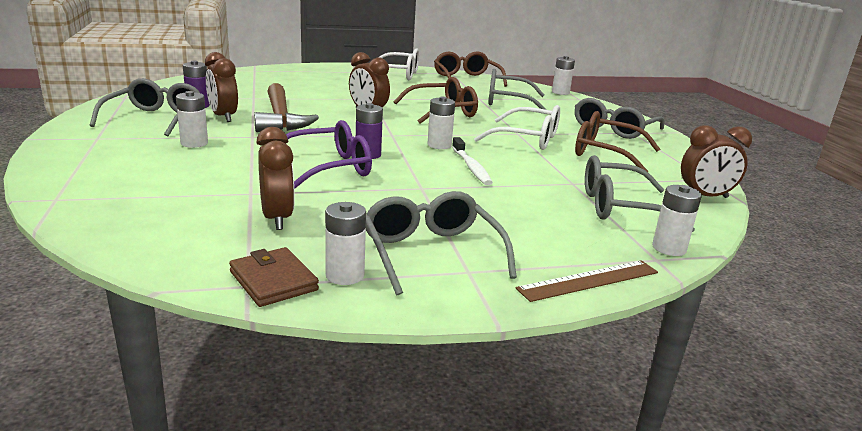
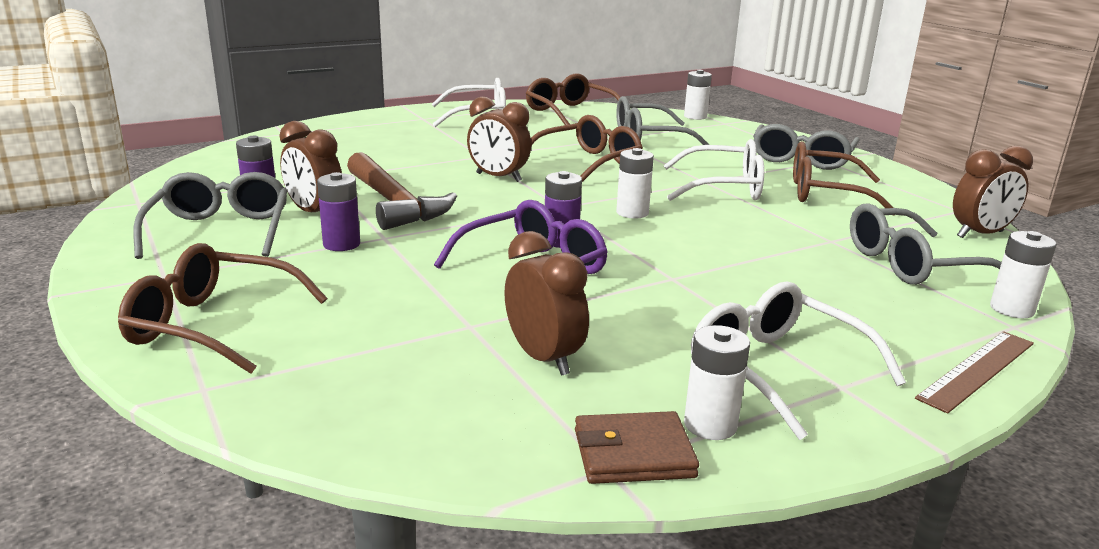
camera: 15 degrees left, 0 degrees up
white battery [176,91,208,148] -> none
brown wallet [229,247,319,307] -> brown wallet turned 45 degrees counterclockwise [575,411,699,484]
grey glasses [365,191,517,295] -> white glasses [691,281,906,440]
white toothbrush [452,137,493,185] -> none
none -> brown glasses [118,243,327,374]
none -> purple battery [317,172,360,251]

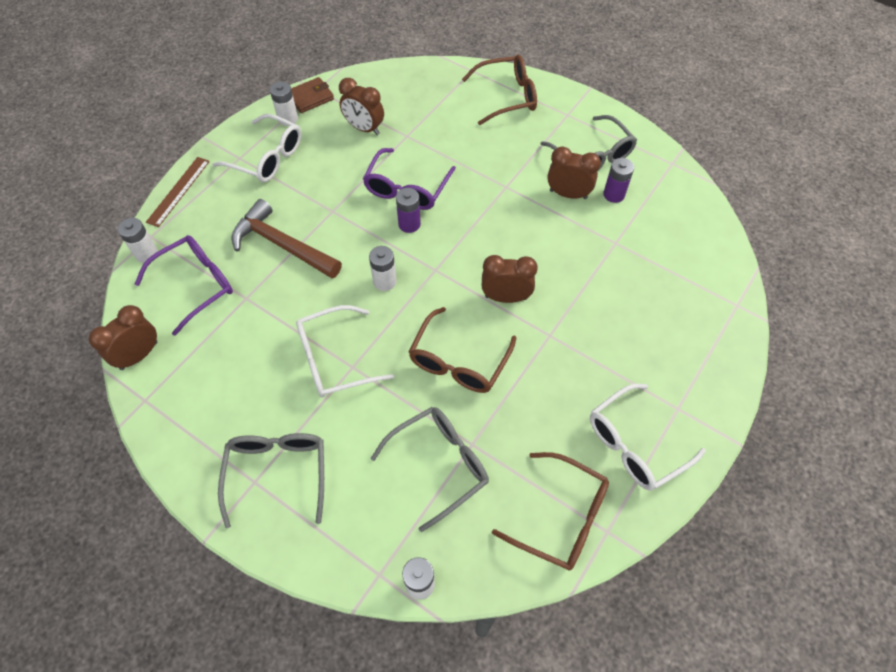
camera: 155 degrees right, 35 degrees up
purple battery [317,172,360,251] -> none
brown hammer [347,152,457,230] -> brown hammer moved to [232,199,342,278]
brown glasses [793,141,894,216] -> none
grey glasses [850,203,1002,285] -> purple glasses [135,235,233,336]

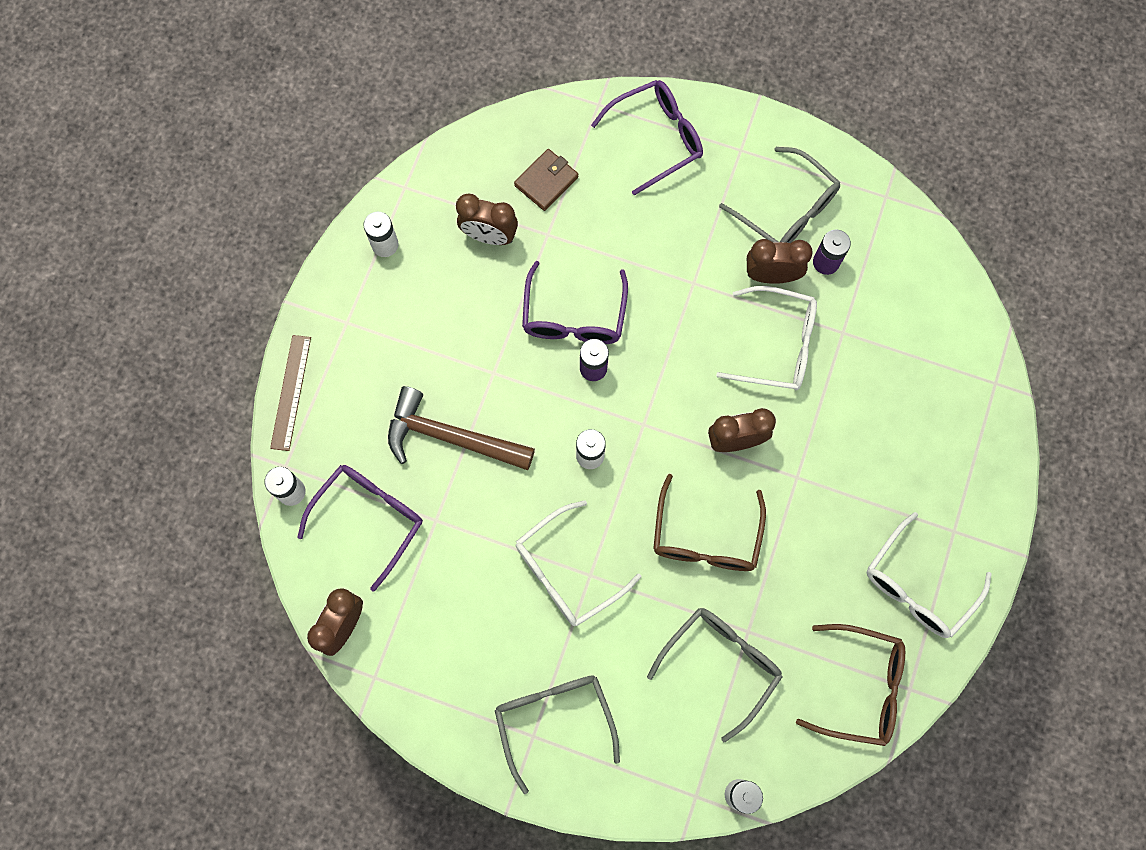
camera: 15 degrees left, 15 degrees up
white glasses [212,114,301,182] -> white glasses moved to [716,286,817,390]
brown wallet [291,77,334,113] -> brown wallet moved to [514,149,578,211]
brown glasses [462,55,537,125] -> purple glasses [591,80,703,196]

